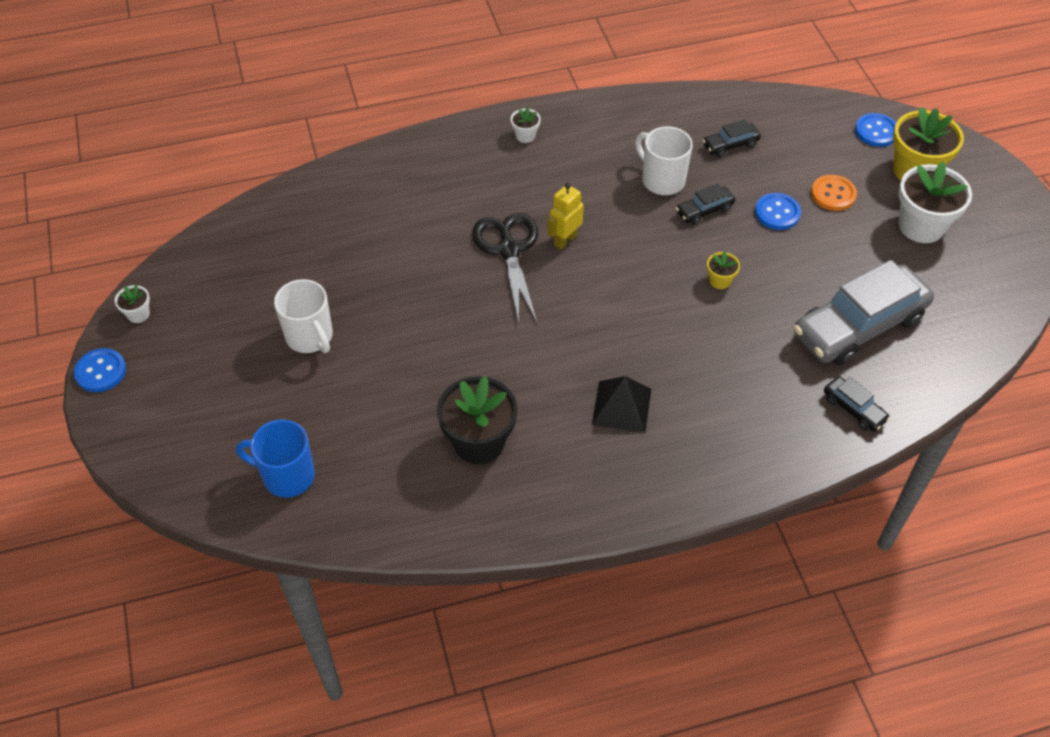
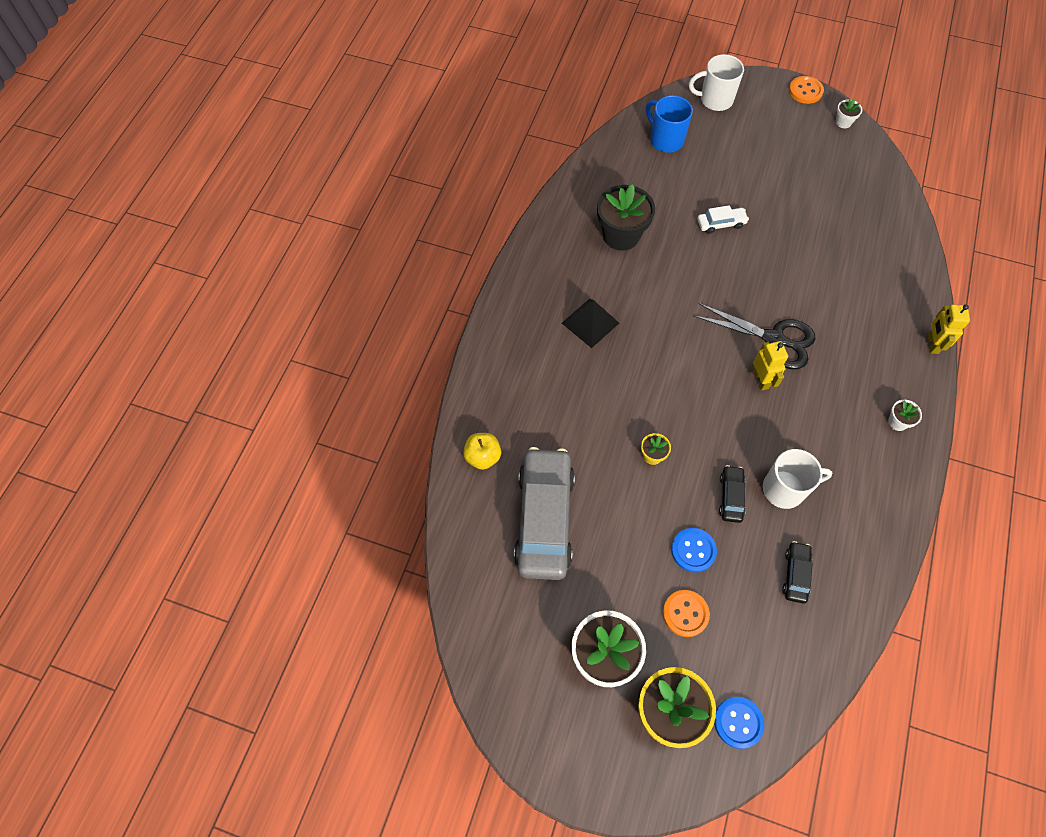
camera: 125 degrees right, 10 degrees up
blue button [74,348,126,392] -> orange button [789,76,824,104]
blue mug [236,419,315,498] -> blue mug turned 90 degrees counterclockwise [646,95,693,153]
white mug [274,279,333,353] -> white mug moved to [689,54,744,111]
black car [824,376,890,431] -> yellow apple [463,433,501,470]
none -> white car [697,205,749,234]
none -> yellow robot [928,304,970,354]

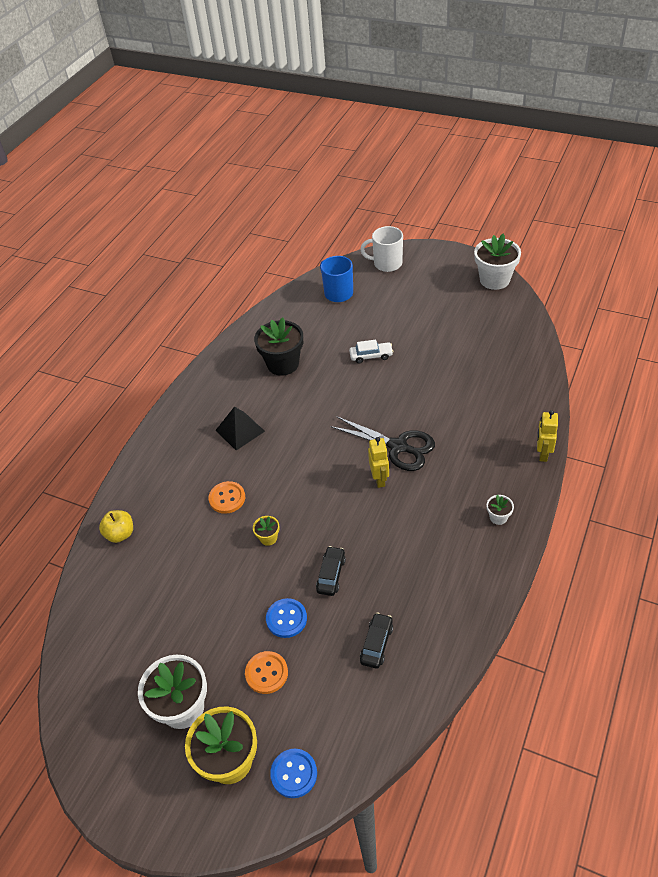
camera: 10 degrees right, 15 degrees down
grey car [514,447,575,580] -> none
white mug [763,449,833,509] -> none
orange button [789,76,824,104] -> orange button moved to [209,481,245,514]
white flower pot [836,99,862,128] -> white flower pot [474,234,521,290], size x2.16

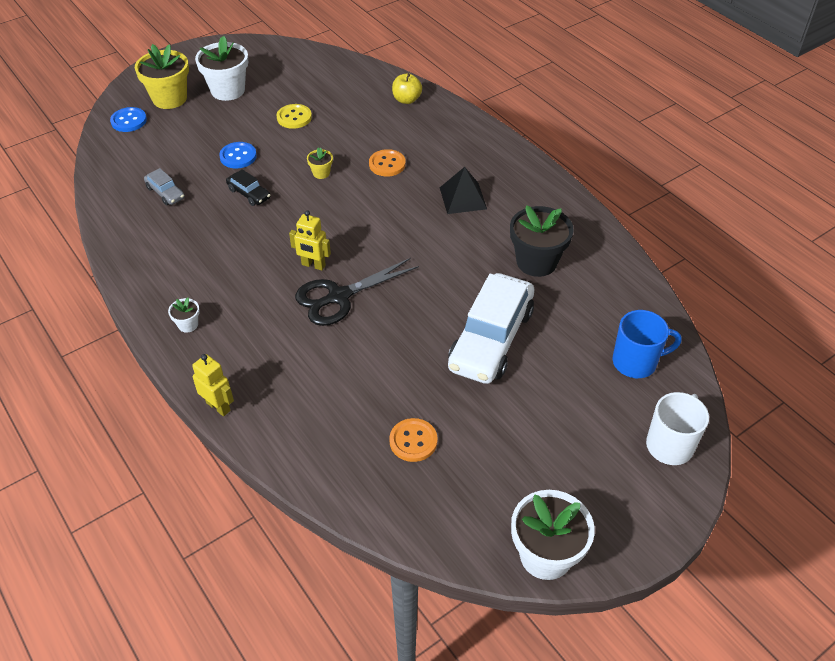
camera: 115 degrees right, 0 degrees up
orange button [245,651,288,694] -> orange button moved to [389,418,438,462]
white car [349,340,394,363] -> white car [448,273,534,384], size x2.26
black car [360,613,393,669] -> grey car [144,168,185,205]
none -> yellow button [276,104,312,129]

